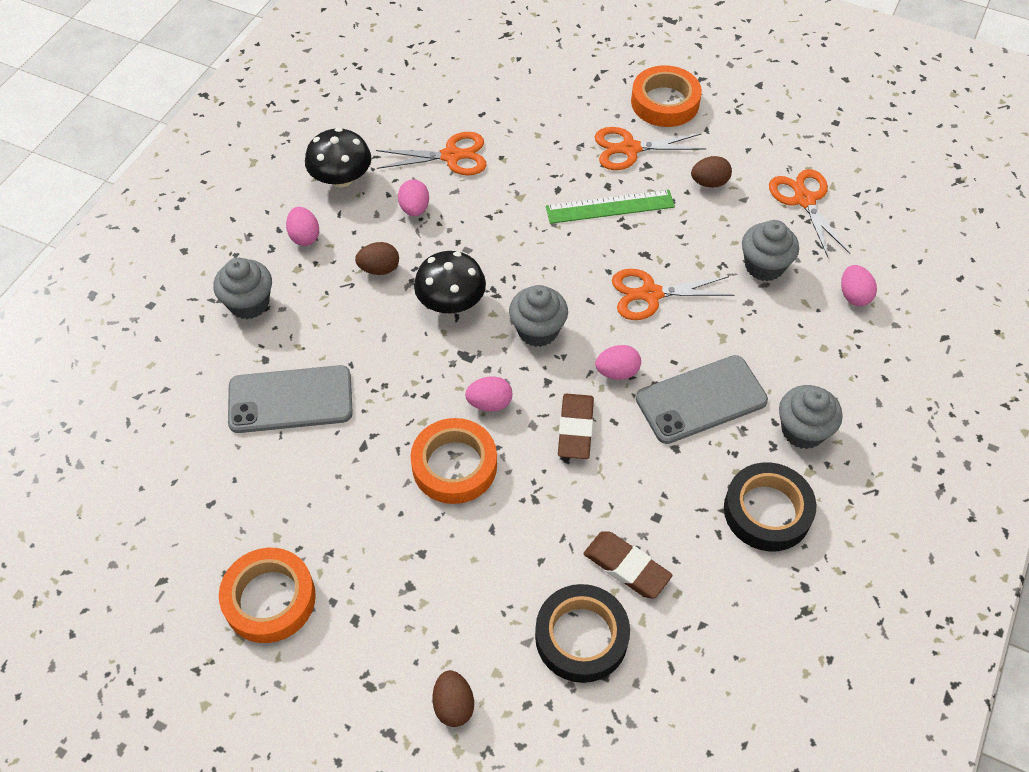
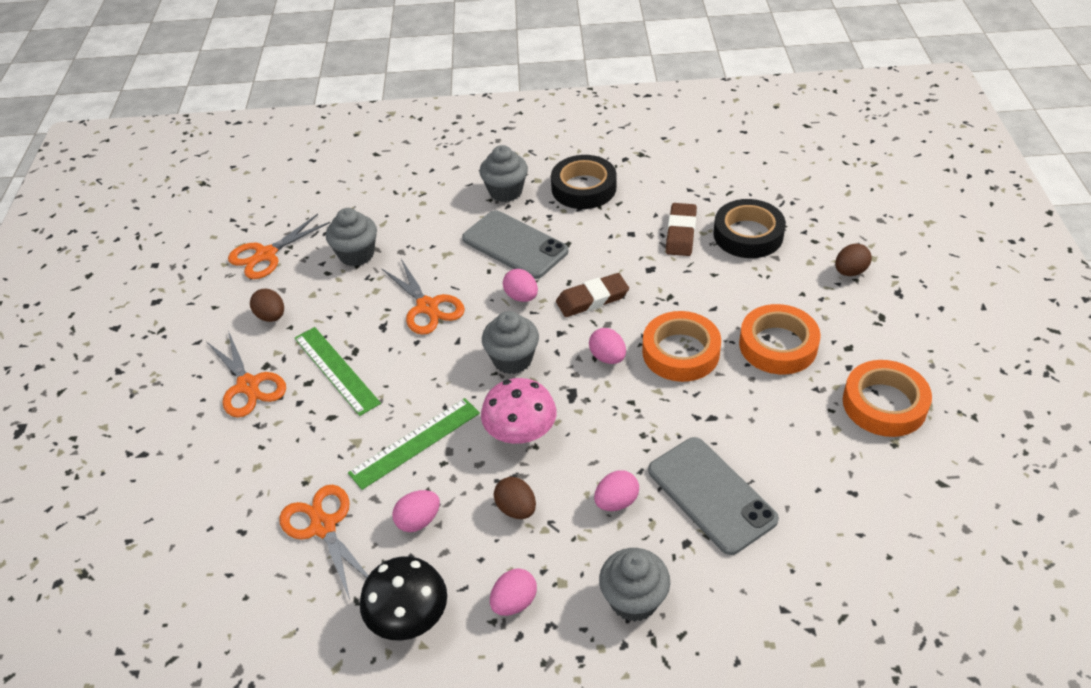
camera: 115 degrees left, 10 degrees down
black mushroom [414,251,486,313] -> pink mushroom [481,378,556,444]
orange tape [631,65,702,127] -> orange tape moved to [739,304,821,374]
pink egg [841,265,877,306] -> pink egg moved to [594,470,639,511]
none -> green ruler [348,398,480,490]

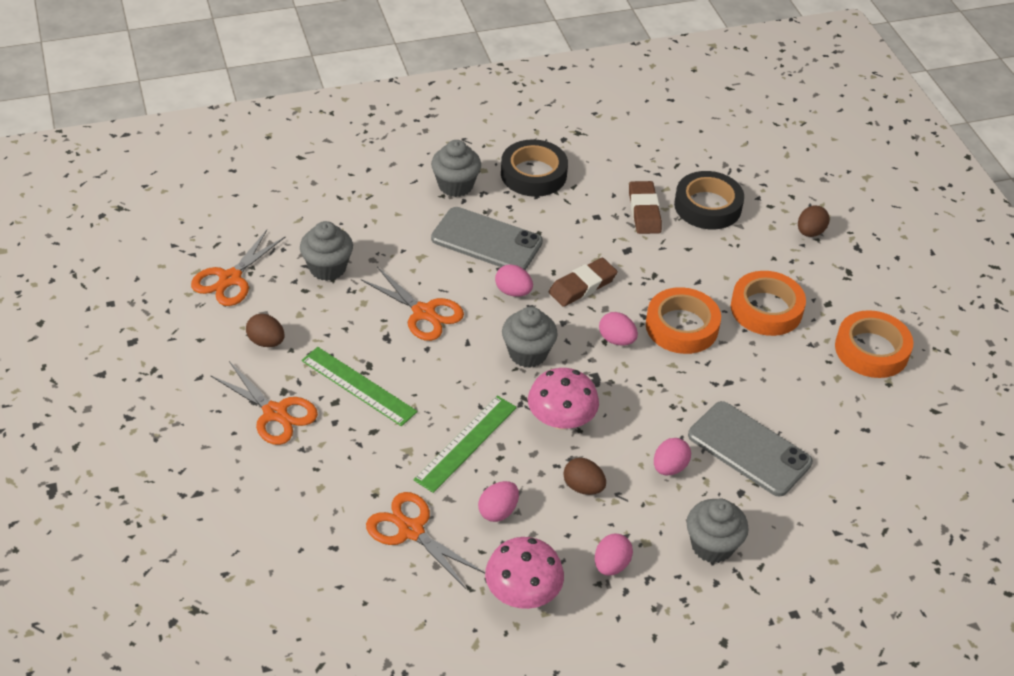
camera: 20 degrees left, 0 degrees up
black mushroom [360,556,447,640] -> pink mushroom [485,537,564,609]

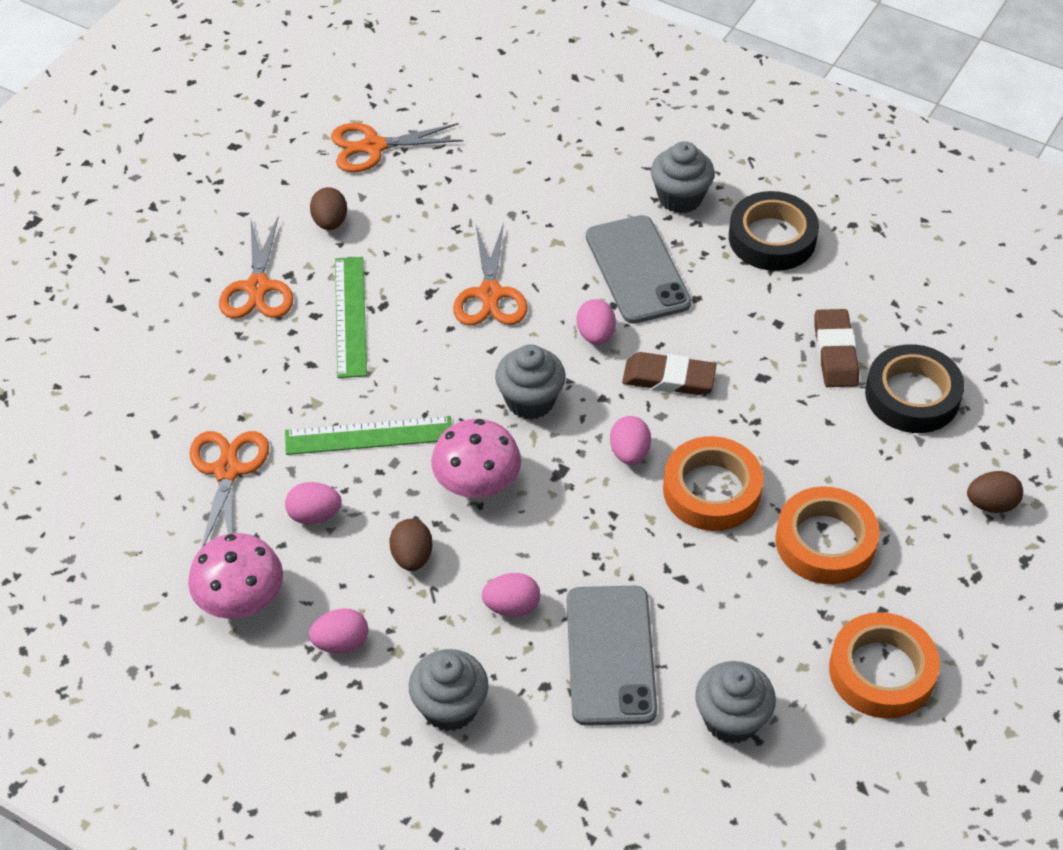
camera: 50 degrees right, 5 degrees up
grey cupcake [300,221,353,281] -> grey cupcake moved to [695,661,776,744]
brown eraser [629,181,662,234] -> brown eraser turned 45 degrees counterclockwise [814,309,859,387]

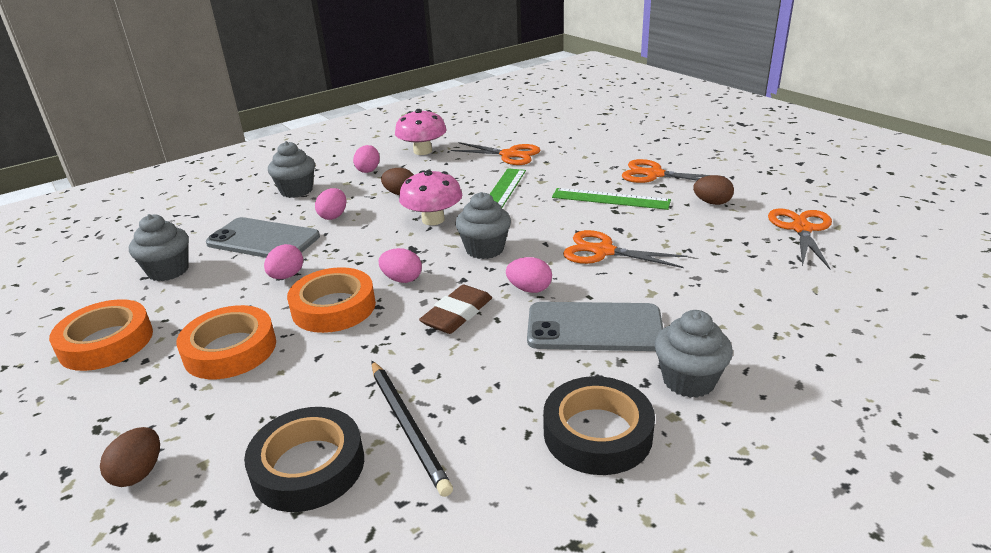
camera: 115 degrees right, 20 degrees down
pink egg [285,482,342,524] -> pink egg moved to [264,244,303,279]
brown eraser [814,309,859,387] -> black pencil [372,361,453,497]

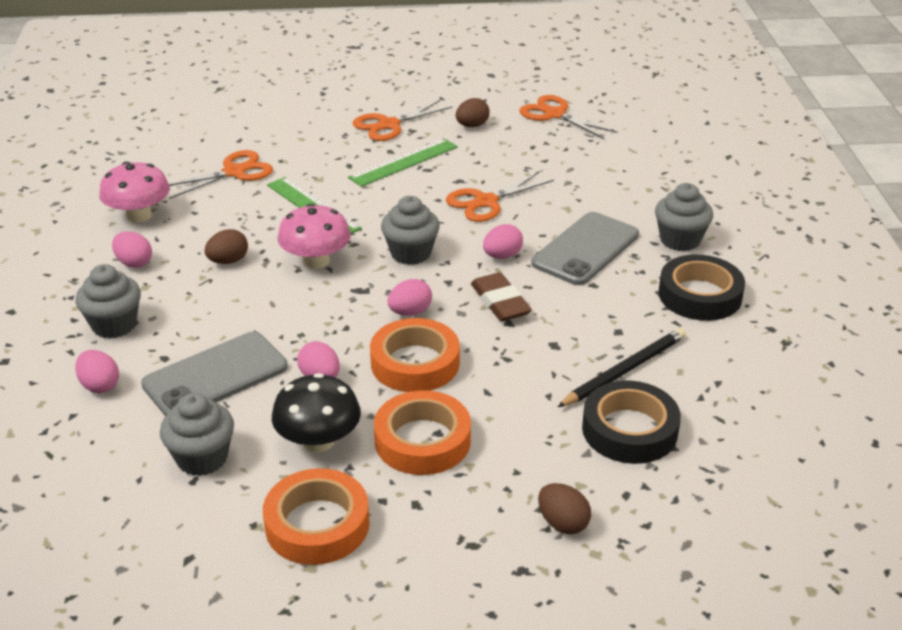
camera: 60 degrees left, 5 degrees up
pink egg [315,188,347,220] -> pink egg moved to [75,350,119,393]
black pencil [372,361,453,497] -> black pencil turned 45 degrees counterclockwise [558,328,686,407]
none -> black mushroom [272,373,361,452]

